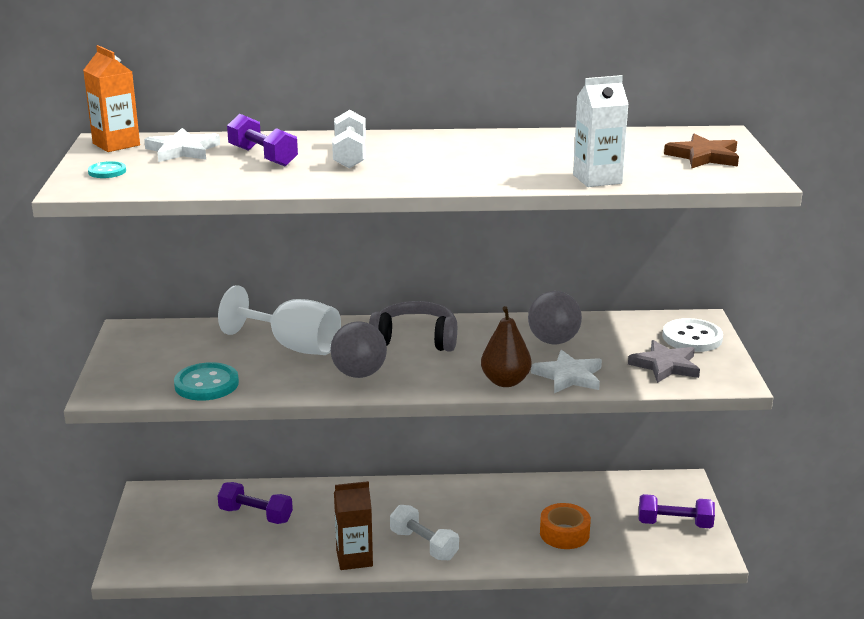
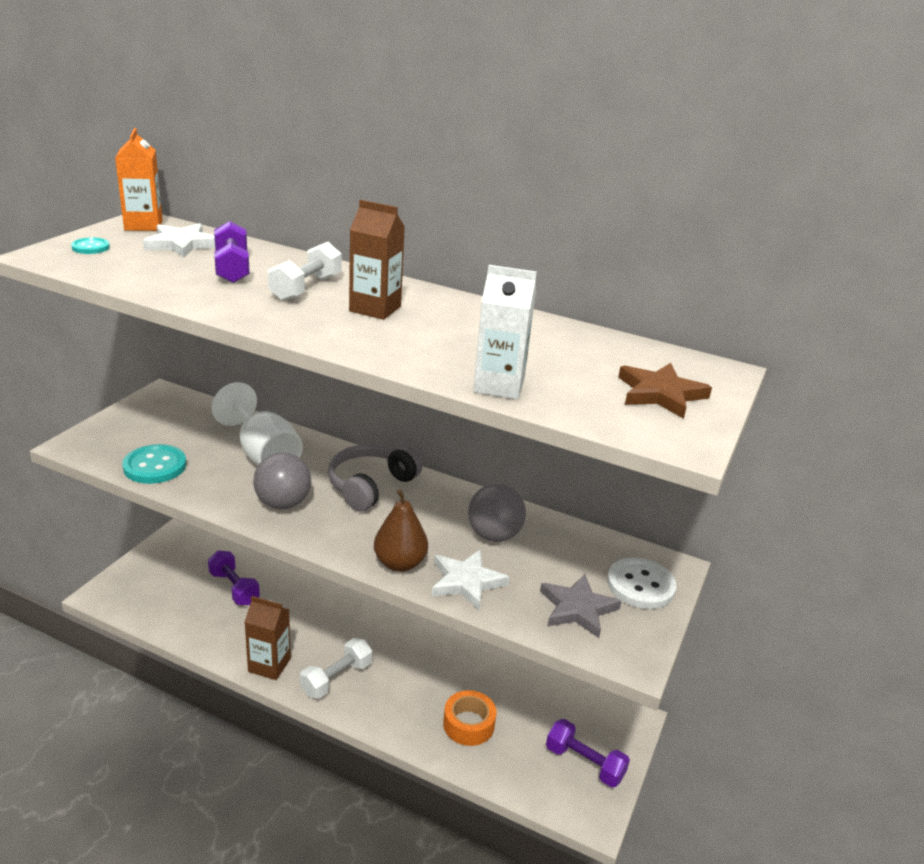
camera: 25 degrees right, 5 degrees up
grey headphones [369,301,457,352] -> grey headphones turned 90 degrees counterclockwise [328,444,423,511]
white dumbbell [390,505,459,560] -> white dumbbell turned 60 degrees clockwise [300,638,372,699]
none -> brown carton [349,200,405,320]

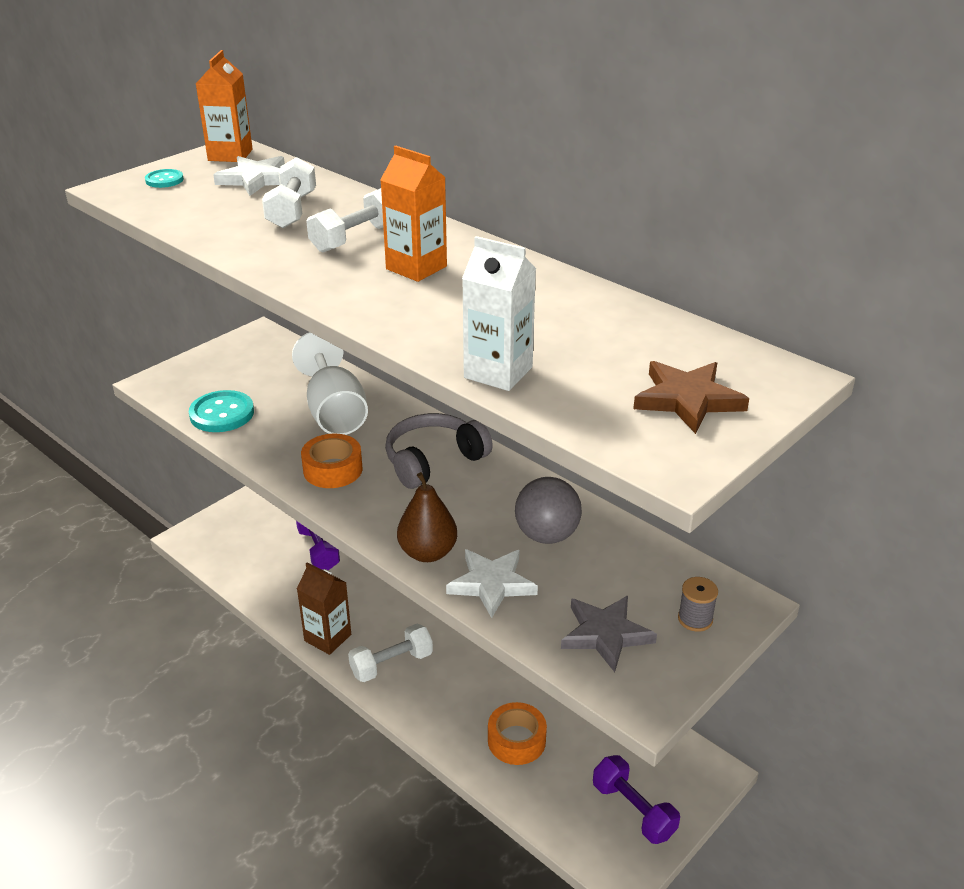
camera: 20 degrees right, 5 degrees up
purple dumbbell [214,221,250,283] -> white dumbbell [262,157,316,228]
grey ball [253,453,311,509] -> orange tape [301,434,363,488]
brown carton [349,200,405,320] -> orange carton [380,145,447,282]
white button [607,558,676,609] -> grey spool [678,577,718,632]

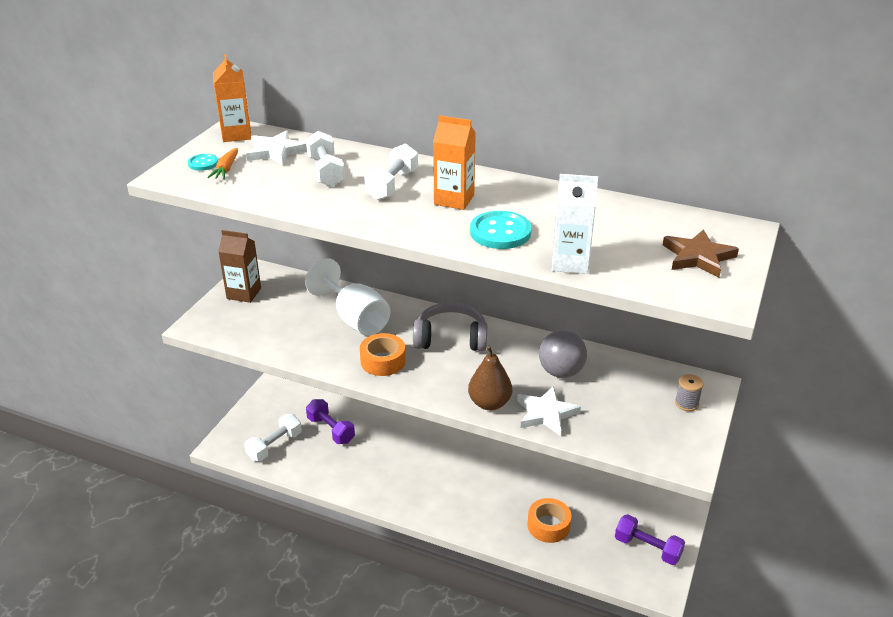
camera: 20 degrees left, 0 degrees up
turquoise button [189,390,254,432] -> turquoise button moved to [470,211,532,249]
brown carton [297,563,351,655] -> brown carton moved to [218,230,261,303]
white dumbbell [348,624,433,682] -> white dumbbell moved to [244,414,302,461]
grey headphones [385,413,493,489] -> grey headphones turned 60 degrees clockwise [413,302,487,351]
grey star [561,596,657,672] -> none
none -> orange carrot [207,148,238,179]

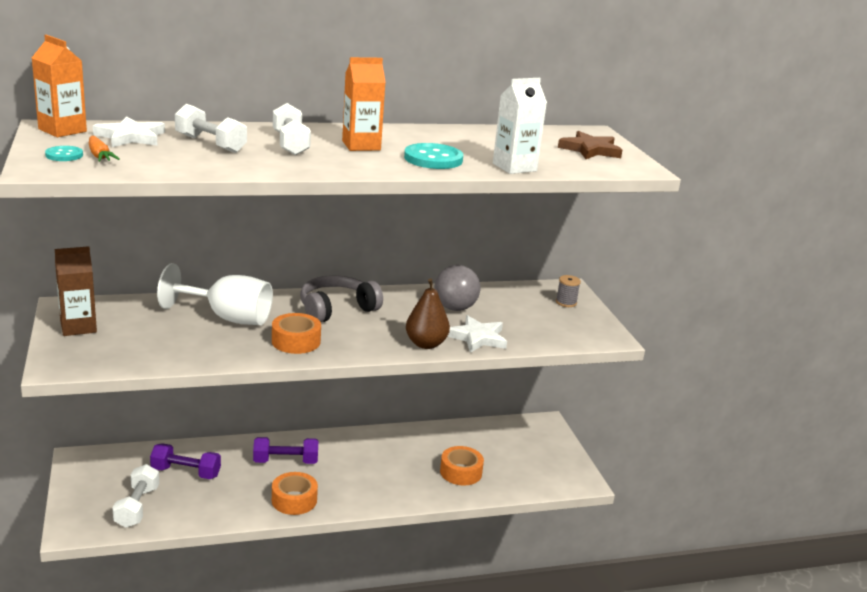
camera: 40 degrees left, 10 degrees down
purple dumbbell [615,514,685,565] -> purple dumbbell moved to [253,437,318,464]
none -> orange tape [272,472,318,515]

